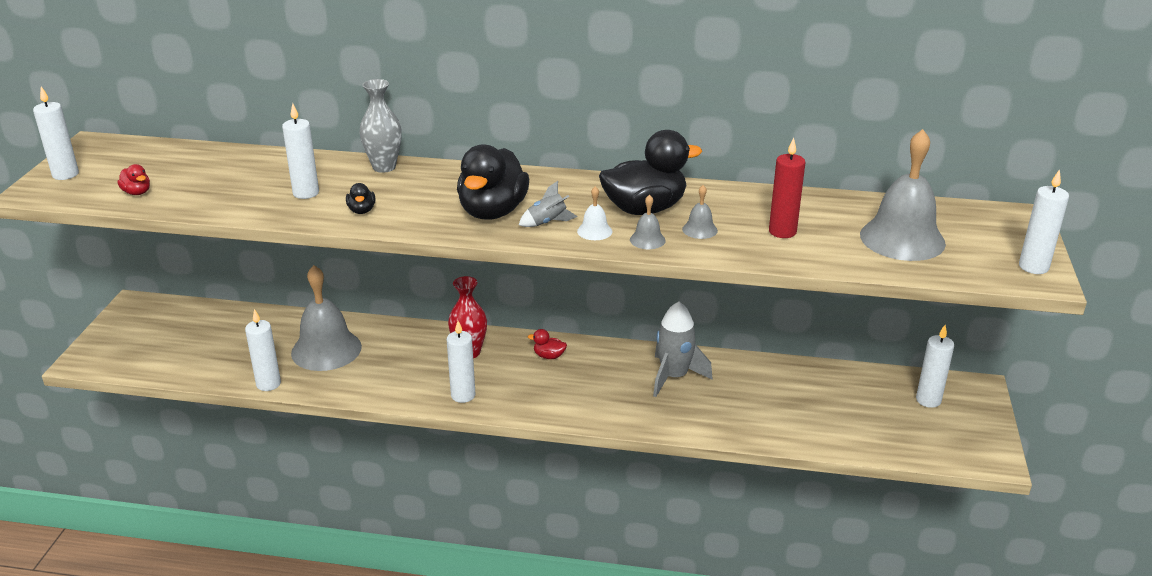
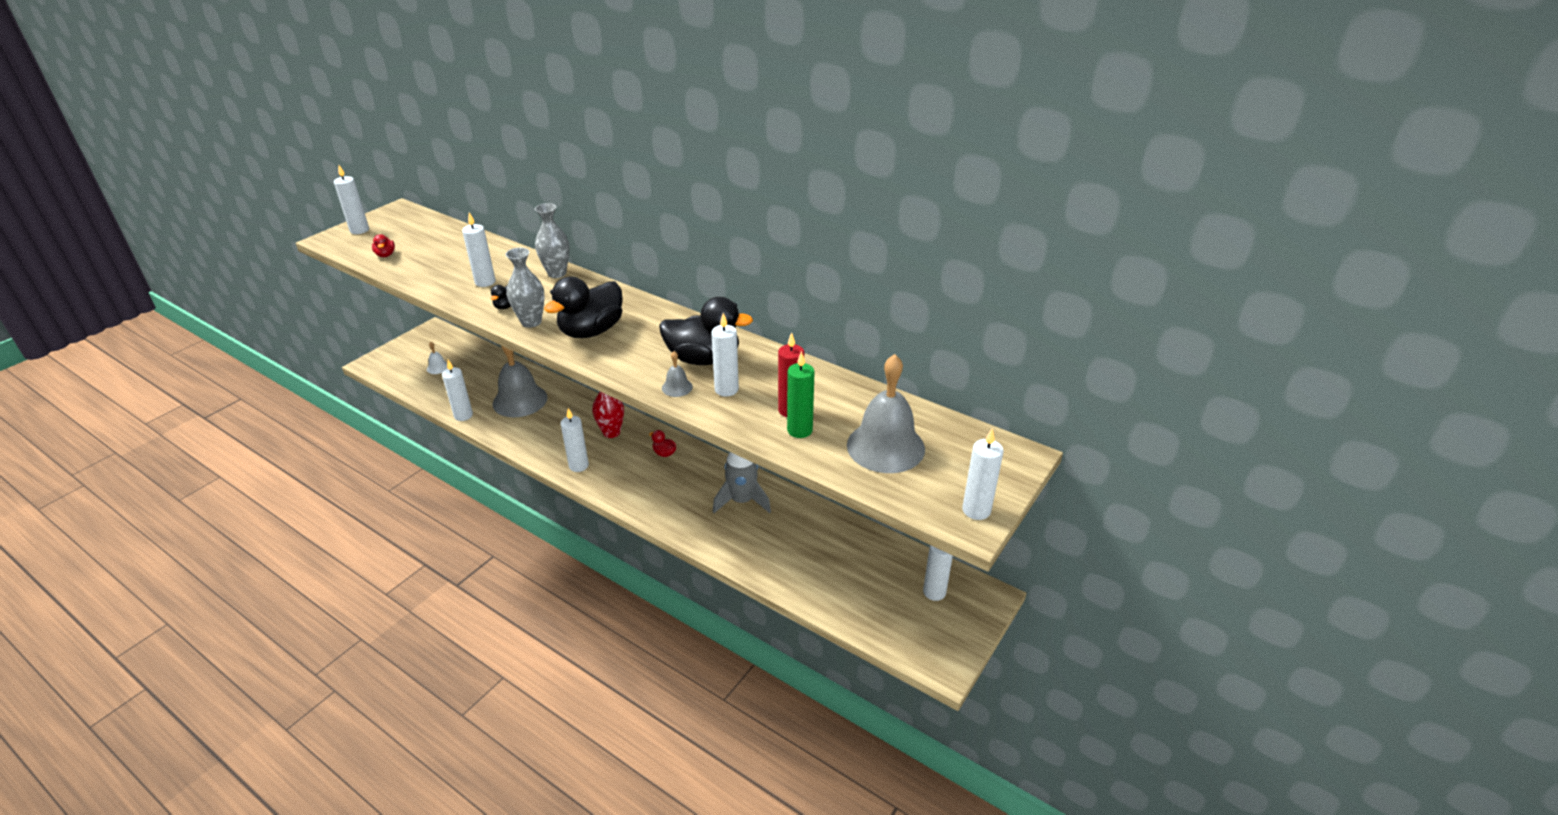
camera: 25 degrees right, 5 degrees up
grey rocket [519,181,578,227] -> none
white bell [577,186,612,240] -> white bell moved to [427,342,448,374]
grey bell [682,185,718,239] -> white candle [711,313,739,397]
none -> grey vase [505,248,545,328]
none -> green candle [787,351,815,438]

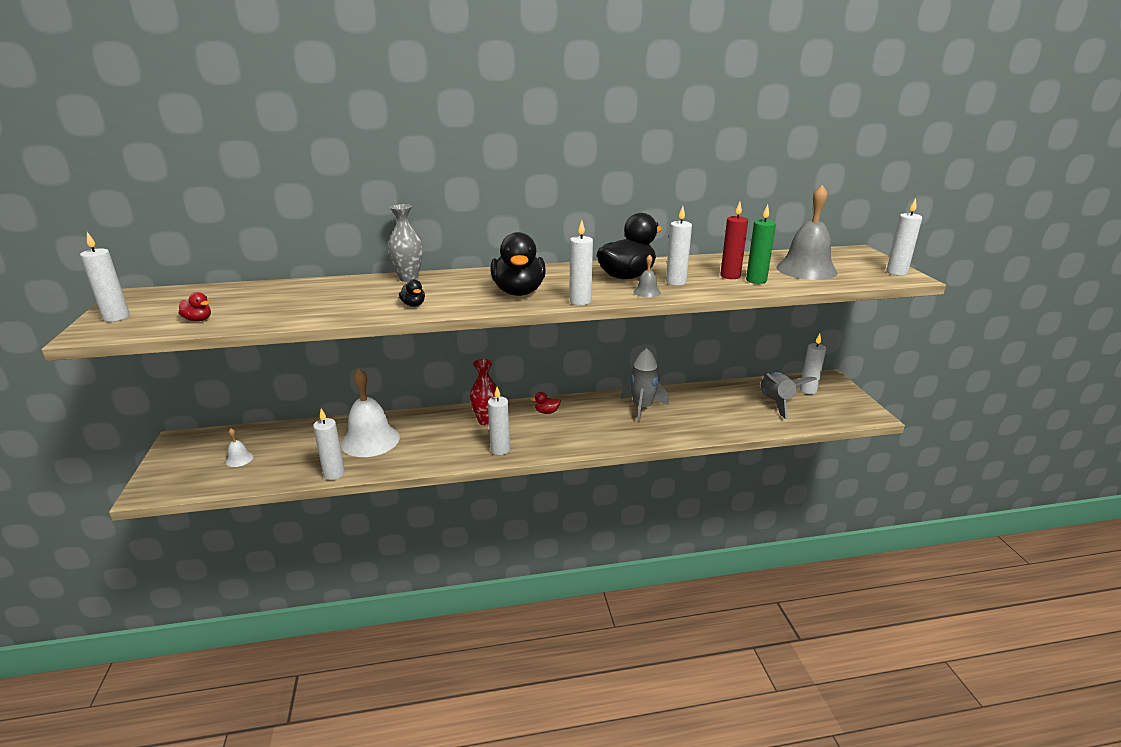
camera: 45 degrees left, 10 degrees down
white candle [462,213,496,287] -> white candle moved to [570,220,593,305]
grey bell [493,346,547,417] -> white bell [341,368,400,457]
grey vase [505,248,545,328] -> none
none -> grey rocket [761,372,817,419]

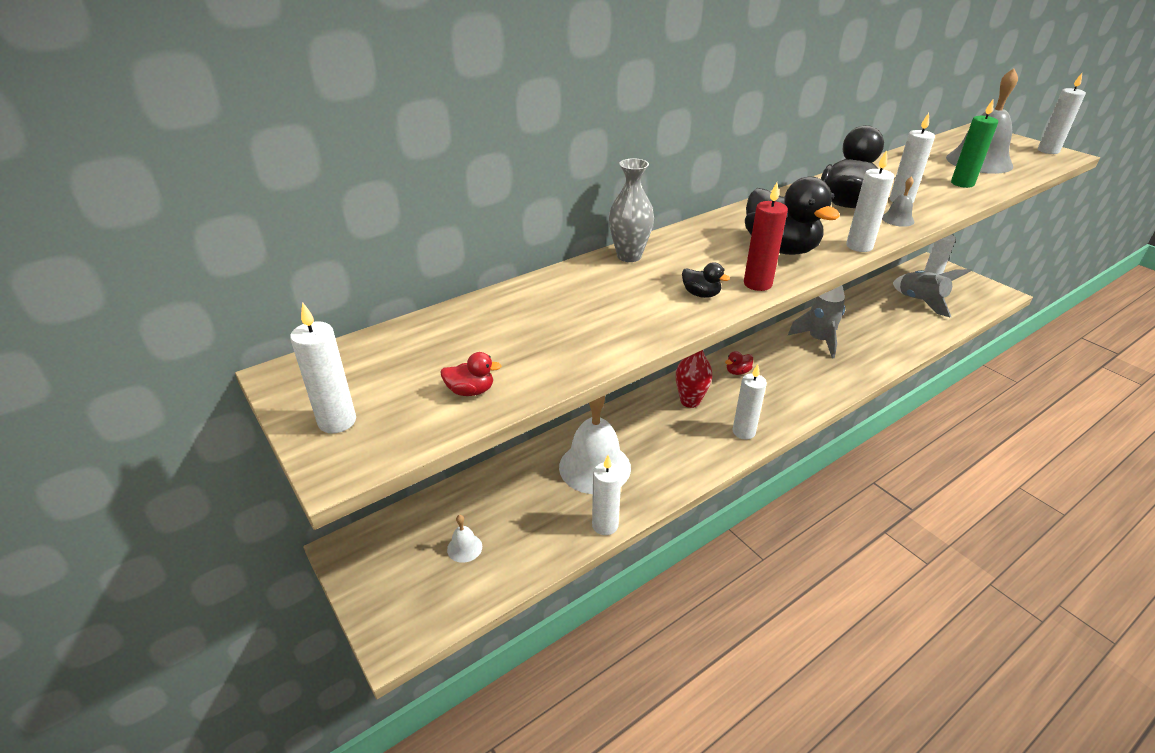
camera: 25 degrees left, 10 degrees up
red candle [720,202,748,279] -> red candle moved to [744,182,788,291]

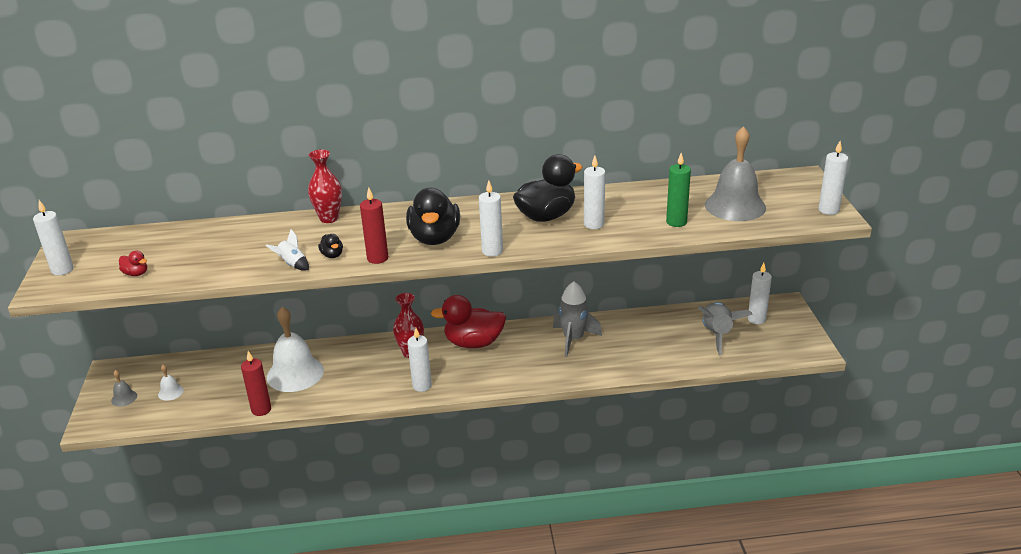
camera: 30 degrees right, 5 degrees down
white candle [592,455,621,535] -> red candle [241,351,271,416]
grey vase [609,158,654,262] -> red vase [308,150,342,223]
red duck [725,351,753,375] -> red duck [431,295,506,348], size x2.35
grey bell [882,176,914,227] -> grey bell moved to [111,370,137,407]
none -> white rocket [266,229,309,271]

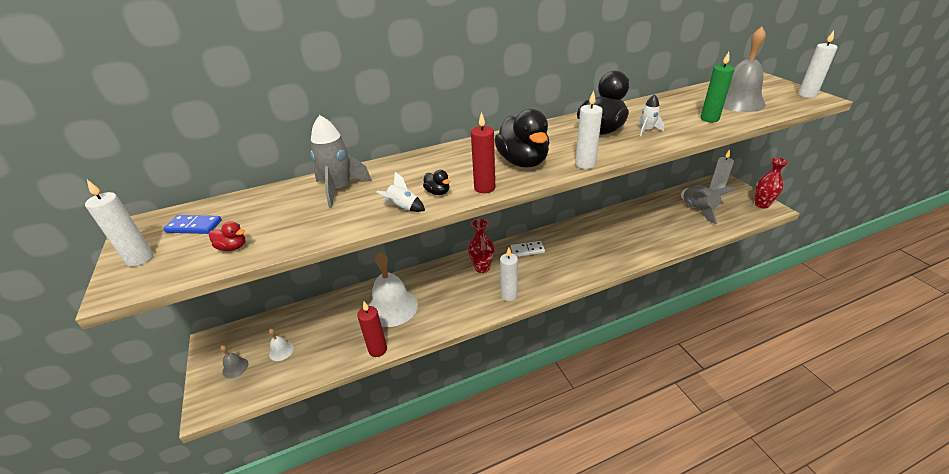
camera: 15 degrees left, 5 degrees up
red vase [308,150,342,223] -> red vase moved to [755,158,789,209]
red duck [431,295,506,348] -> white domino [511,241,545,257]
grey rocket [553,281,602,357] -> grey rocket moved to [311,115,372,208]
white candle [584,155,605,229] -> white rocket [638,94,664,136]
none -> blue domino [163,215,222,234]

